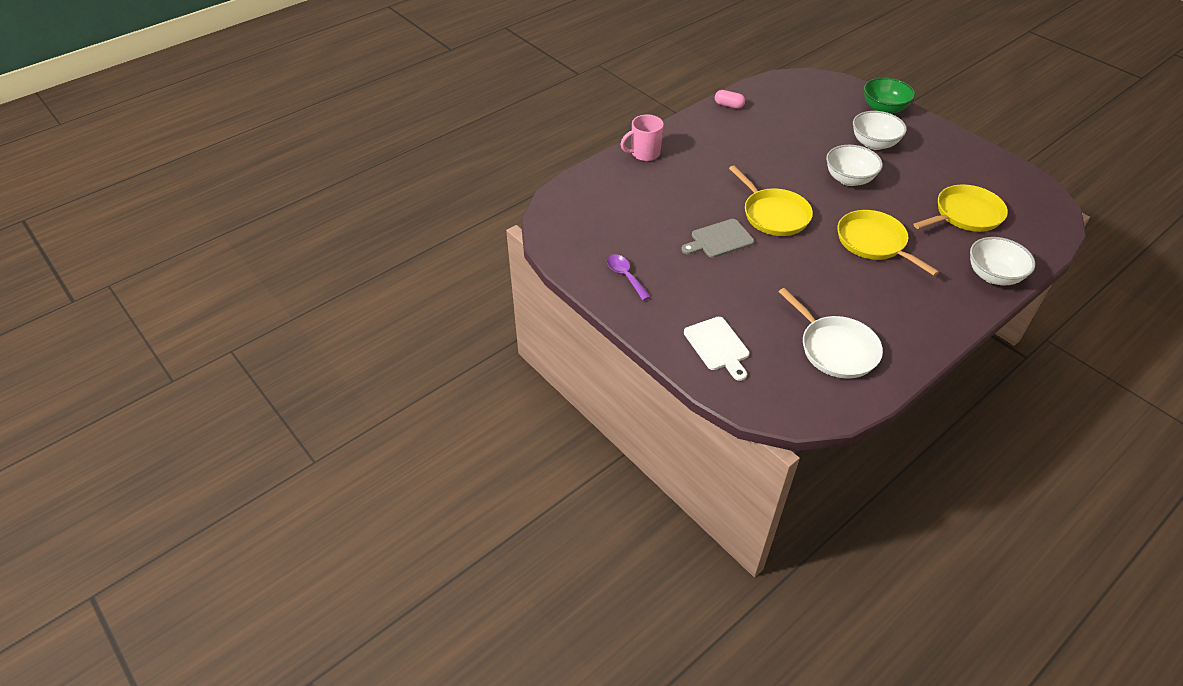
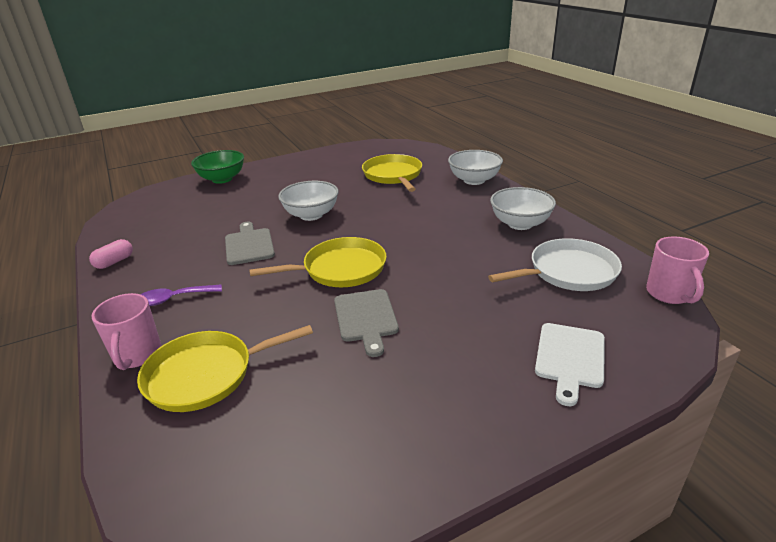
camera: 75 degrees left, 15 degrees down
purple spoon [607,254,651,300] -> purple spoon moved to [140,285,222,306]
white cutting board [684,317,749,381] -> white cutting board turned 120 degrees clockwise [535,323,605,406]
yellow pan [837,210,939,276] -> yellow pan moved to [137,325,313,412]
white bowl [853,111,907,150] -> white bowl moved to [490,187,556,230]
none -> grey cutting board [225,222,275,265]
none -> pink mug [646,236,709,304]

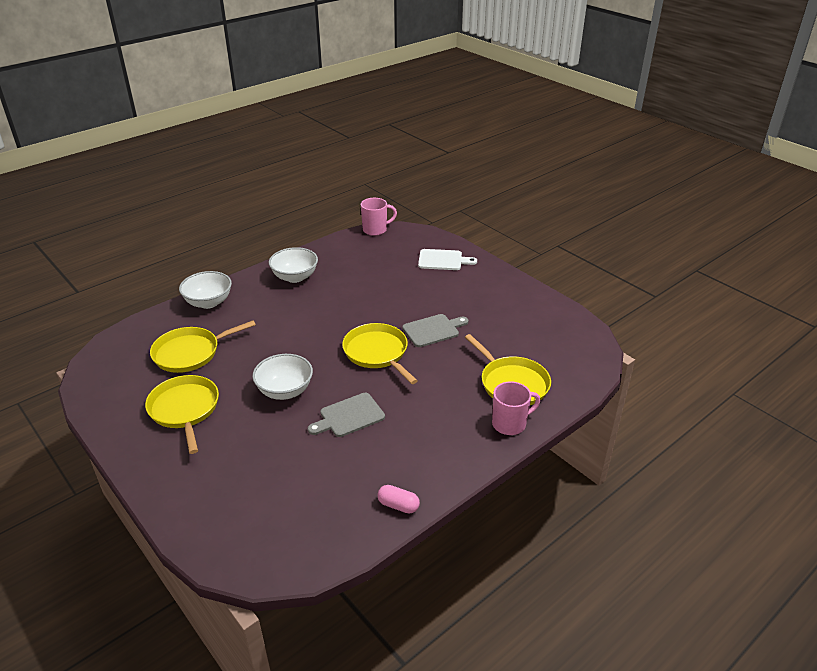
camera: 105 degrees left, 5 degrees up
purple spoon [140,285,222,306] -> none
green bowl [191,150,244,184] -> none
white pan [488,238,622,291] -> none
none -> yellow pan [145,375,219,454]

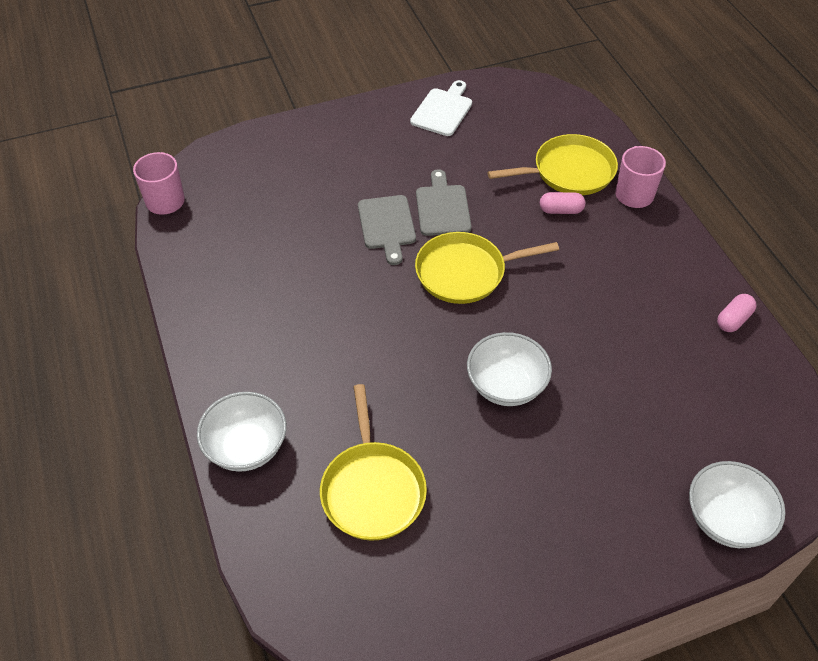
camera: 70 degrees left, 15 degrees up
yellow pan [145,375,219,454] -> none
white bowl [269,247,318,283] -> white bowl moved to [689,461,785,548]
grey cutting board [308,393,385,437] -> grey cutting board moved to [358,195,416,265]
white cutting board [418,249,477,270] -> white cutting board moved to [410,80,472,136]
none -> pink capsule [540,192,585,214]

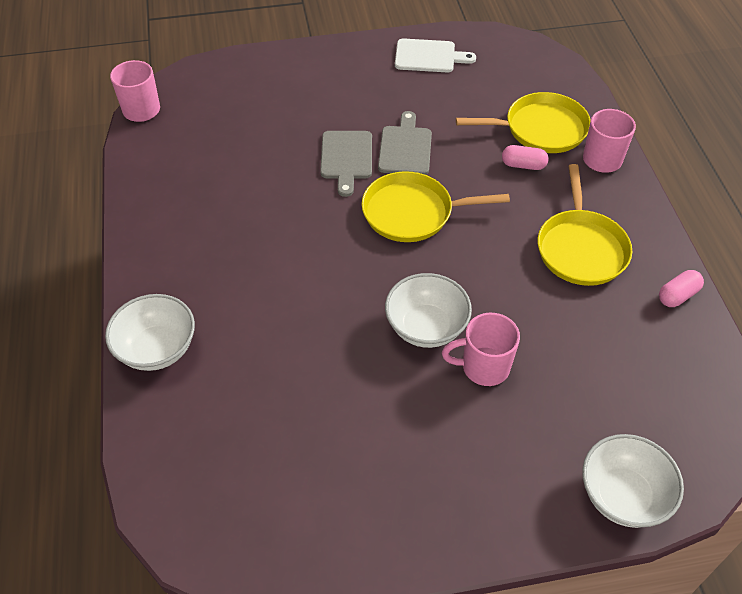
camera: 10 degrees right, 0 degrees up
yellow pan [320,384,427,541] -> yellow pan moved to [538,164,632,286]
white cutting board [410,80,472,136] -> white cutting board turned 60 degrees clockwise [395,38,476,72]
none -> pink mug [442,313,520,386]

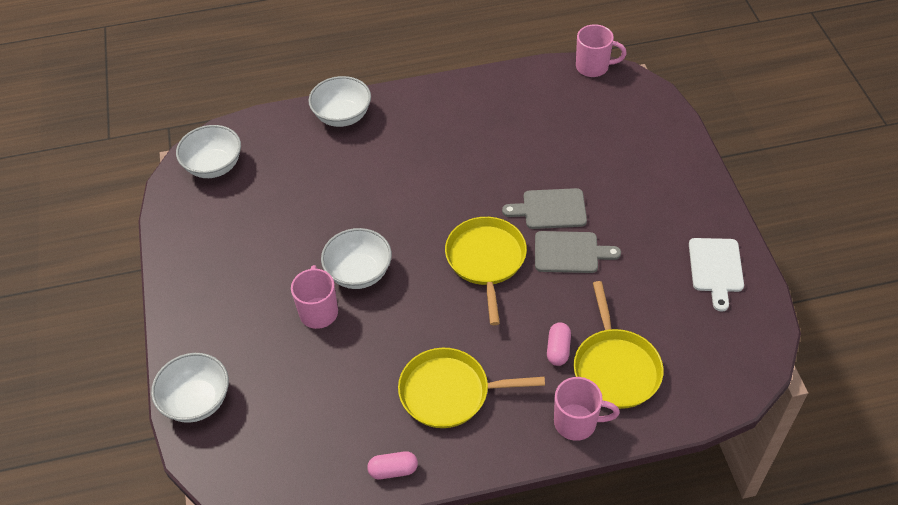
camera: 90 degrees right, 0 degrees up
pink capsule [659,270,704,307] -> pink capsule turned 60 degrees counterclockwise [367,451,418,479]
none -> white bowl [176,125,241,178]

